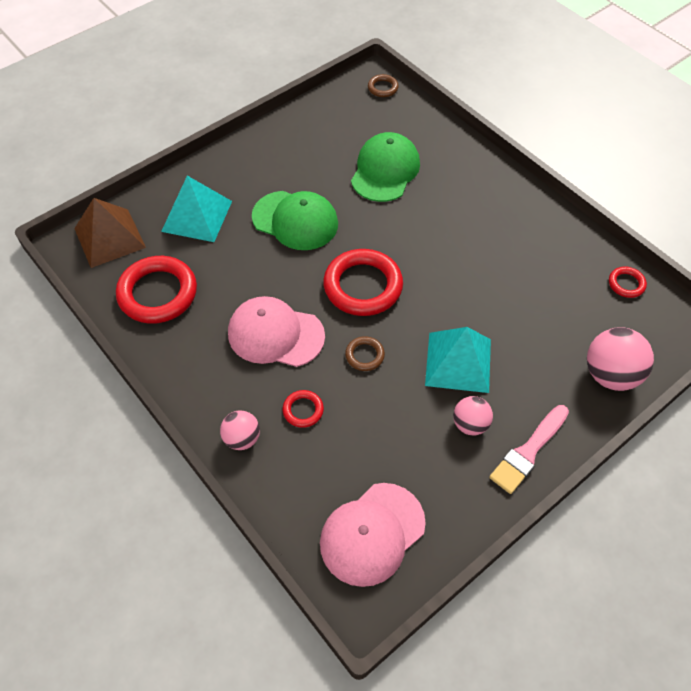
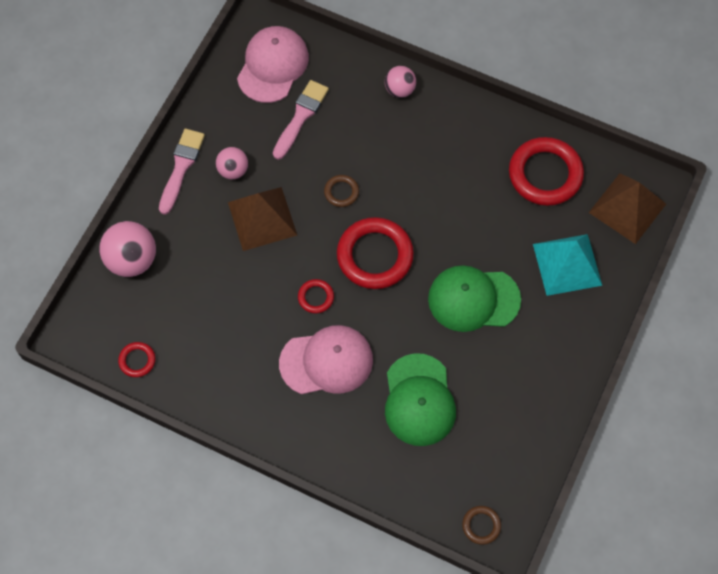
camera: 155 degrees right, 10 degrees up
pink cap [228,296,325,367] -> pink cap moved to [279,325,373,394]
red ring [283,390,324,428] -> red ring moved to [298,279,334,313]
turquoise pyramid [425,327,491,393] -> brown pyramid [228,187,297,251]
none -> pink brush [273,80,329,160]

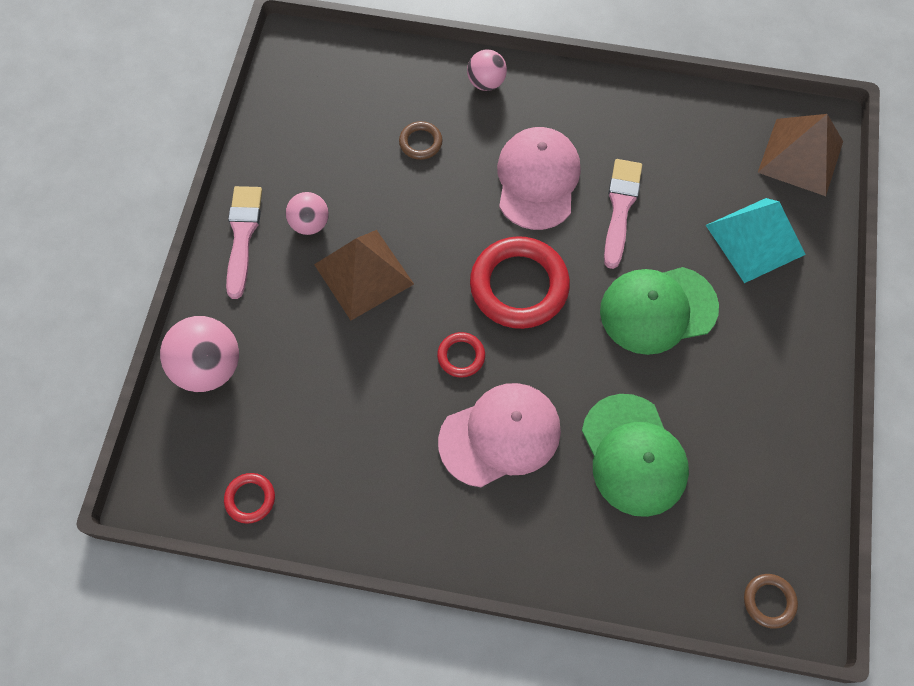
camera: 15 degrees left, 0 degrees up
pink cap [237,26,309,103] -> pink cap moved to [497,127,581,230]
pink brush [273,80,329,160] -> pink brush moved to [604,159,642,269]
brown ring [324,175,359,207] -> brown ring moved to [399,121,443,160]
red ring [509,137,584,206] -> none

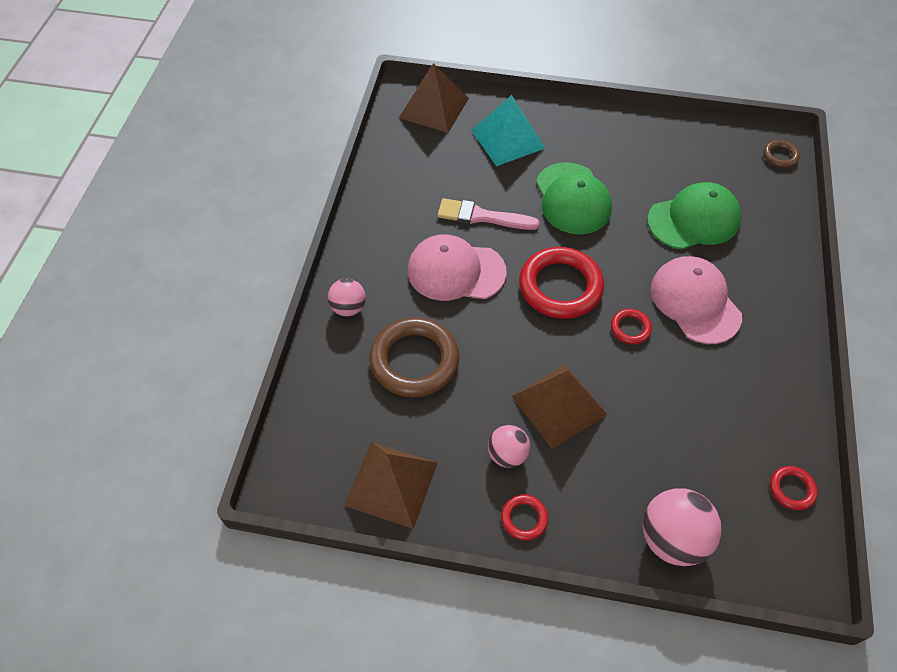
camera: 90 degrees left, 10 degrees down
pink brush [226,186,262,299] -> red ring [501,494,548,540]
brown ring [399,121,443,160] -> brown ring [369,317,460,398], size x2.14
none -> brown pyramid [344,442,438,529]

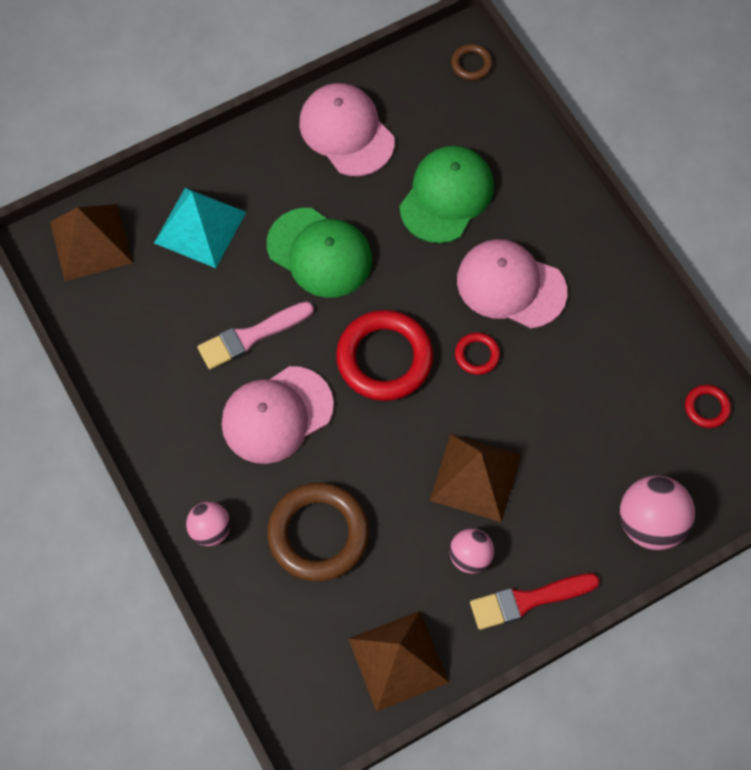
camera: 40 degrees left, 10 degrees up
red ring [501,494,548,540] -> red brush [470,573,600,630]
none -> pink cap [299,83,395,176]

